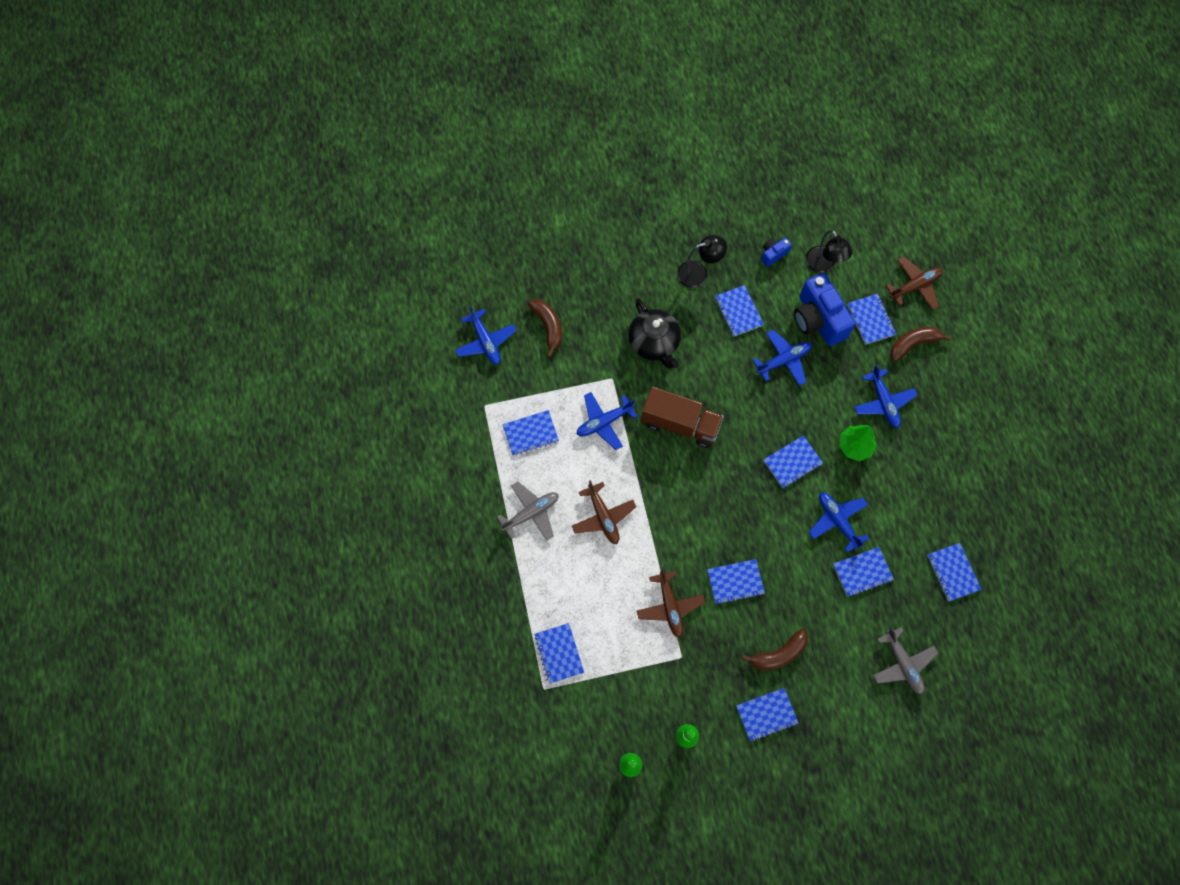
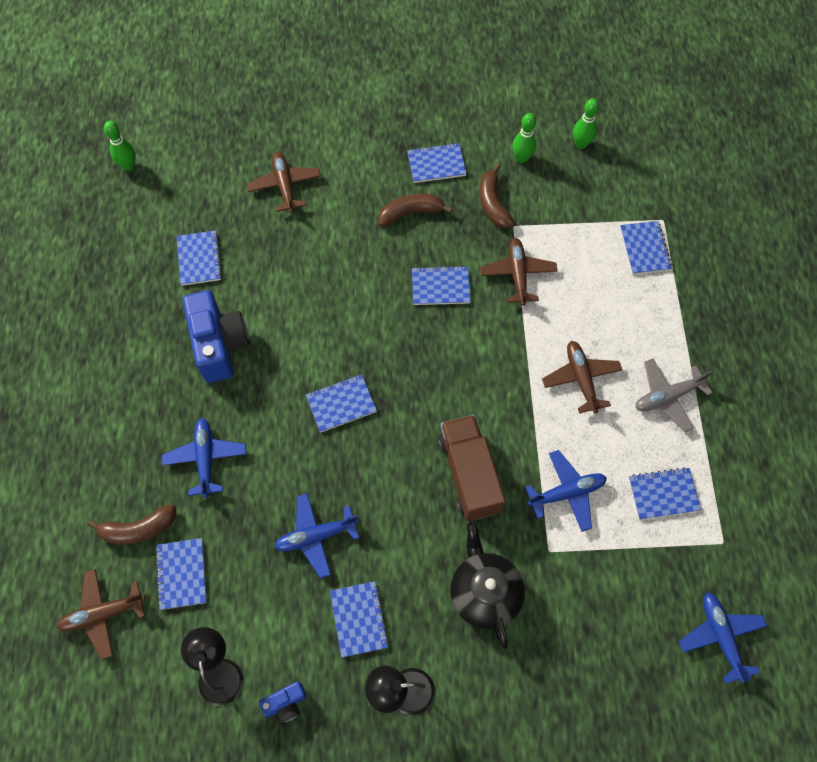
camera: 170 degrees left, 5 degrees down
brown banana [528,299,562,357] -> brown banana moved to [479,164,515,229]
brown truck [641,387,724,448] -> brown truck turned 45 degrees clockwise [438,415,506,521]
blue camera [794,273,855,346] -> blue camera moved to [183,290,249,383]
blue plane [808,492,869,553] -> none
blue notebook [833,547,894,597] -> none
green tree [839,425,877,461] -> none
grey plane [873,627,939,695] -> brown plane [247,152,321,212]
none -> green bowling pin [104,121,136,171]

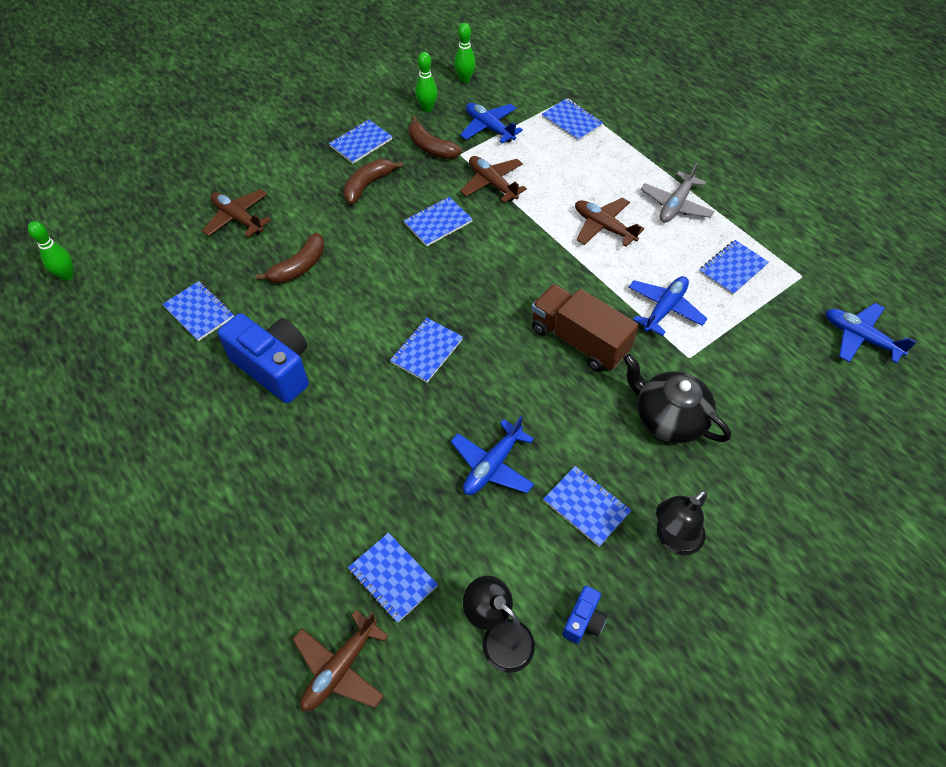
camera: 35 degrees left, 10 degrees down
brown banana [87,504,176,545] -> brown banana moved to [255,233,325,284]
blue plane [162,418,247,498] -> blue plane moved to [460,103,523,144]

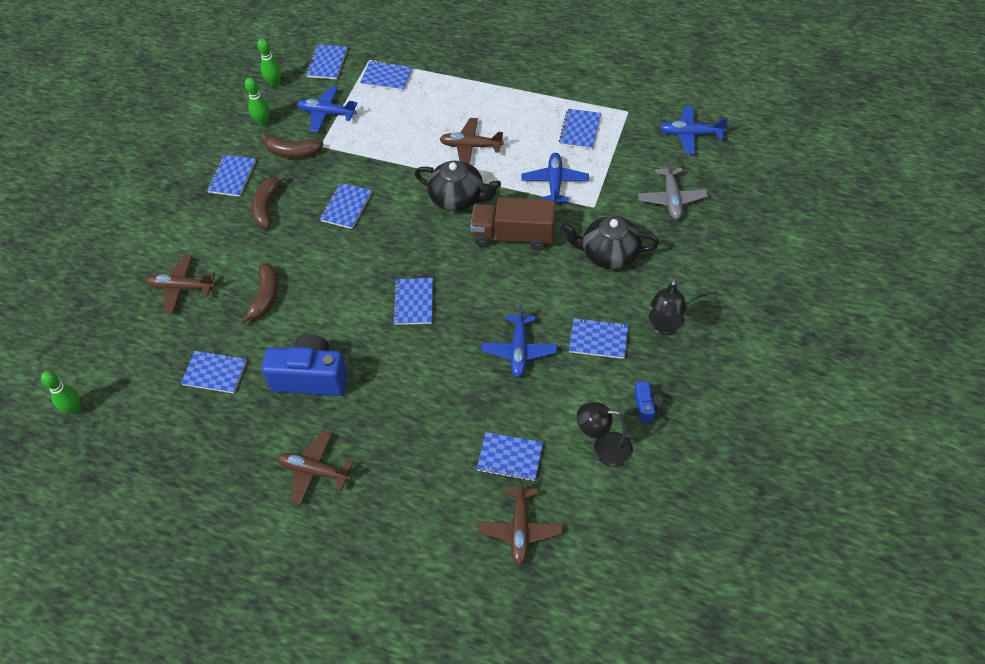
camera: 30 degrees left, 0 degrees up
brown plane [460,156,527,203] -> brown plane moved to [277,431,354,505]
grey plane [641,162,715,222] -> grey plane moved to [638,157,708,219]
none -> blue notebook [306,44,347,79]
none -> black teapot [415,161,501,211]

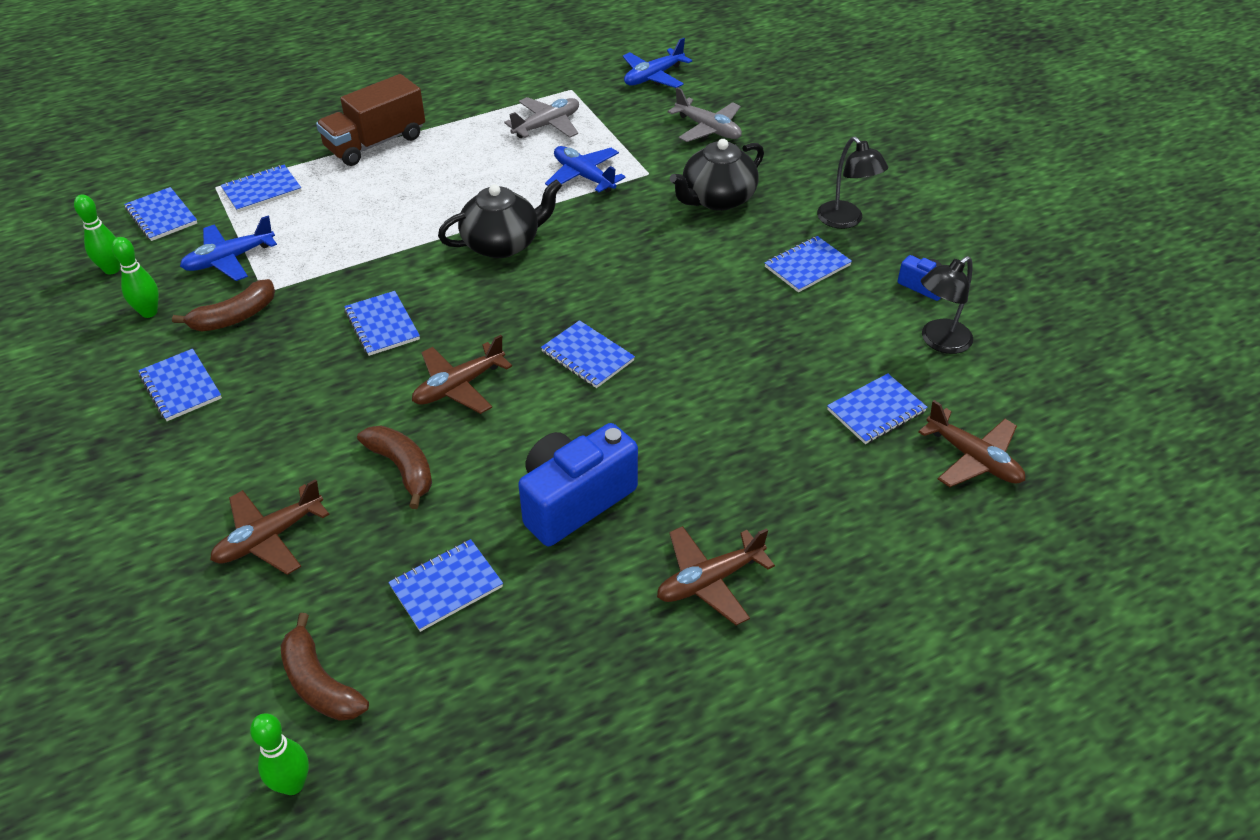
camera: 50 degrees left, 10 degrees down
brown banana [251,174,286,228] -> brown banana moved to [280,613,369,721]
brown plane [440,118,504,163] -> brown plane moved to [412,335,512,414]
brown truck [471,197,555,250] -> brown truck moved to [316,74,425,166]
blue plane [481,304,557,377] -> none
blue notebook [559,109,601,149] -> grey plane [504,97,579,138]

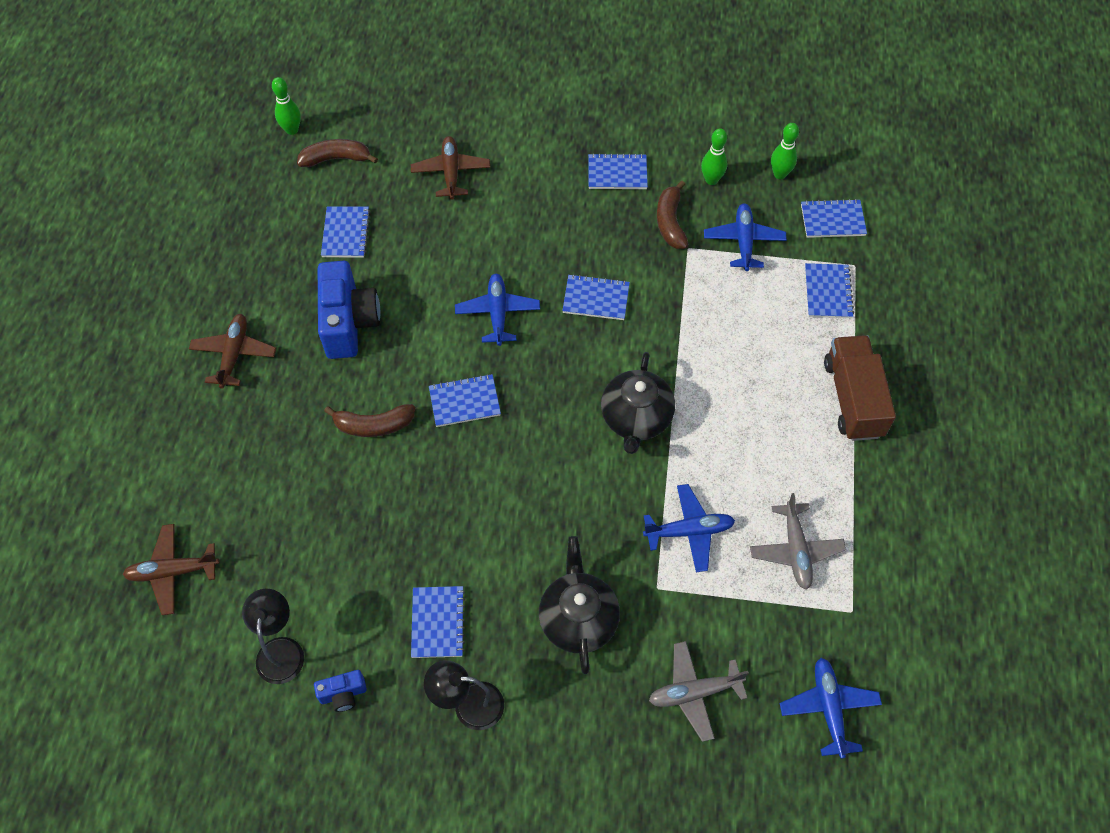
camera: 125 degrees right, 15 degrees up
brown banana [357,426,432,509] -> brown banana moved to [324,404,415,437]
brown plane [412,335,512,414] -> blue plane [455,274,540,346]
blue notebook [827,373,927,444] -> none

